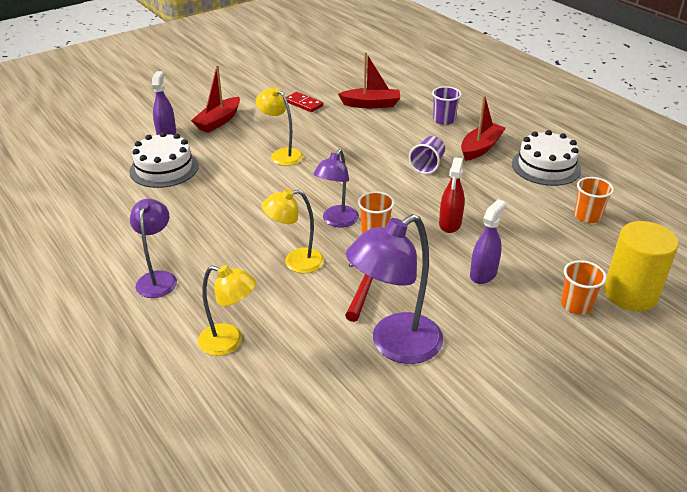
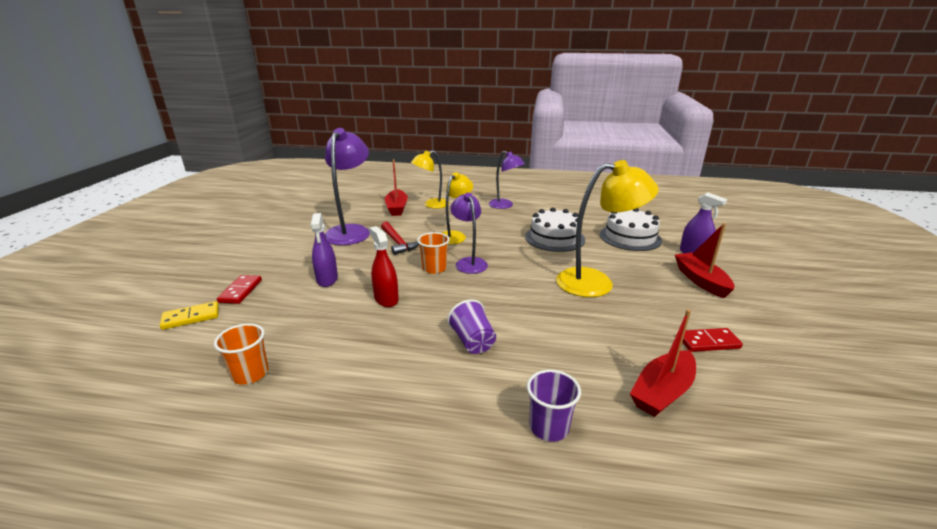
camera: 135 degrees right, 10 degrees down
yellow lamp [256,87,303,166] -> yellow lamp [556,160,659,297], size x1.59
red boat [461,95,506,161] -> red boat moved to [385,159,408,216]
white cake [512,130,581,186] -> white cake moved to [525,208,585,252]
orange cup [561,260,607,315] -> red domino [217,275,262,304]
yellow cylinder [604,221,678,311] -> yellow domino [160,301,219,330]

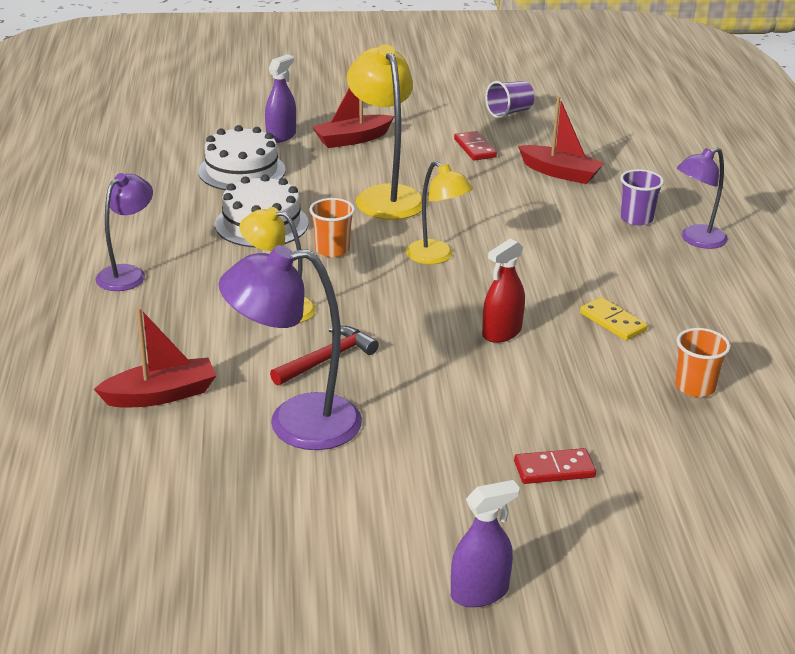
camera: 105 degrees left, 5 degrees up
yellow domino [160,301,219,330] -> yellow domino moved to [580,297,648,340]
purple spray bottle [311,213,338,287] -> purple spray bottle moved to [451,480,520,607]
yellow lamp [411,150,449,208] -> yellow lamp moved to [406,161,473,264]
orange cup [417,232,450,274] -> orange cup moved to [309,198,355,257]
purple cup [447,299,496,354] -> purple cup moved to [485,81,534,118]
purple lamp [451,193,488,274] -> purple lamp moved to [677,147,728,249]

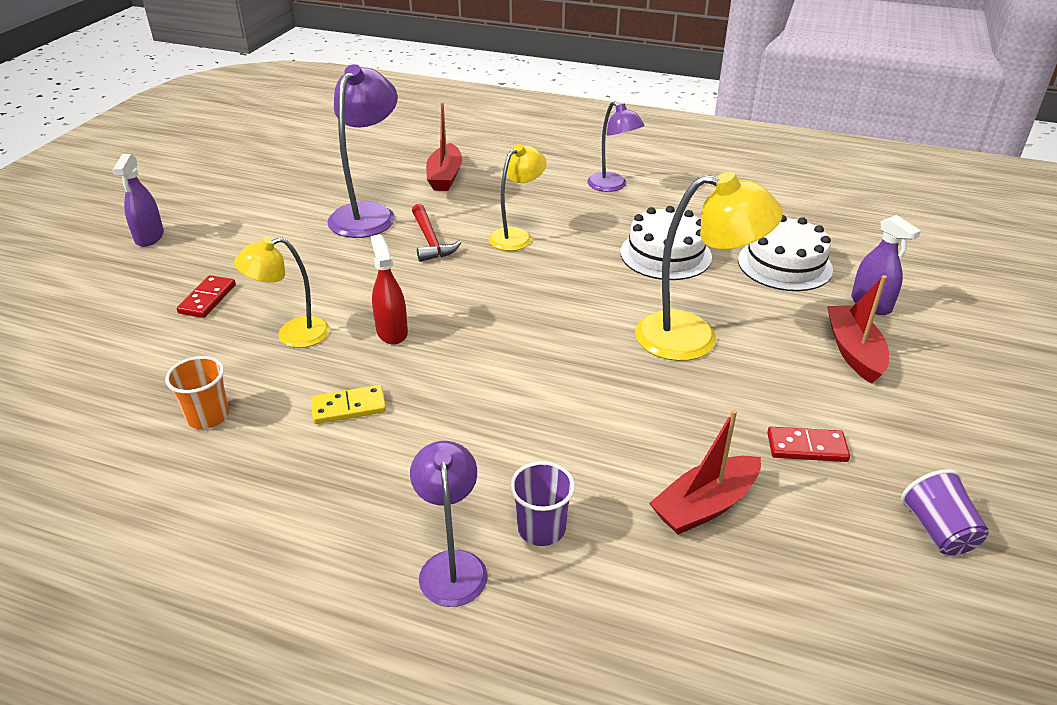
camera: 115 degrees right, 5 degrees up
orange cup [309,198,355,257] -> none
yellow lamp [406,161,473,264] -> yellow lamp moved to [234,237,330,348]

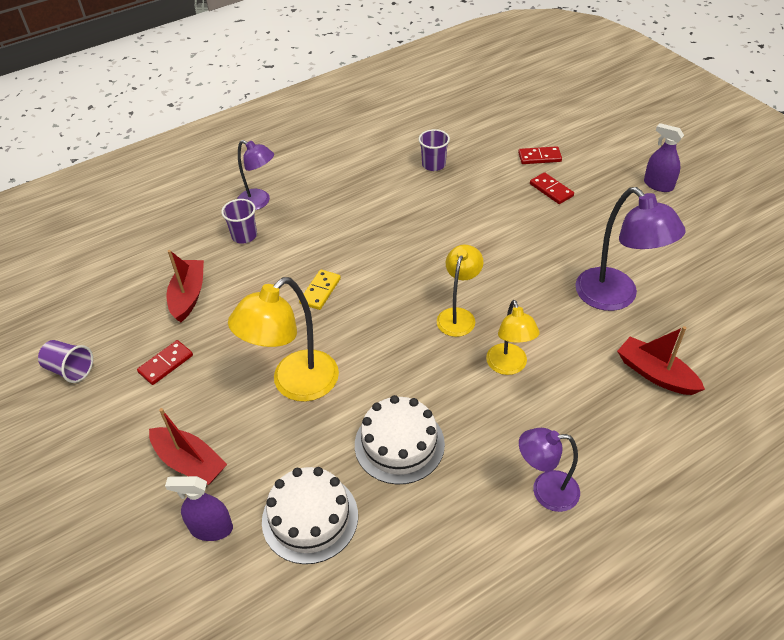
camera: 130 degrees right, 10 degrees up
orange cup [165,356,229,429] -> purple cup [419,129,450,171]
yellow lamp [234,237,330,348] -> yellow lamp moved to [437,245,483,337]
yellow domino [311,385,386,424] -> yellow domino moved to [299,270,341,310]
red spray bottle [371,234,408,345] -> none
red hammer [412,204,461,262] -> none
none -> red domino [518,146,562,164]

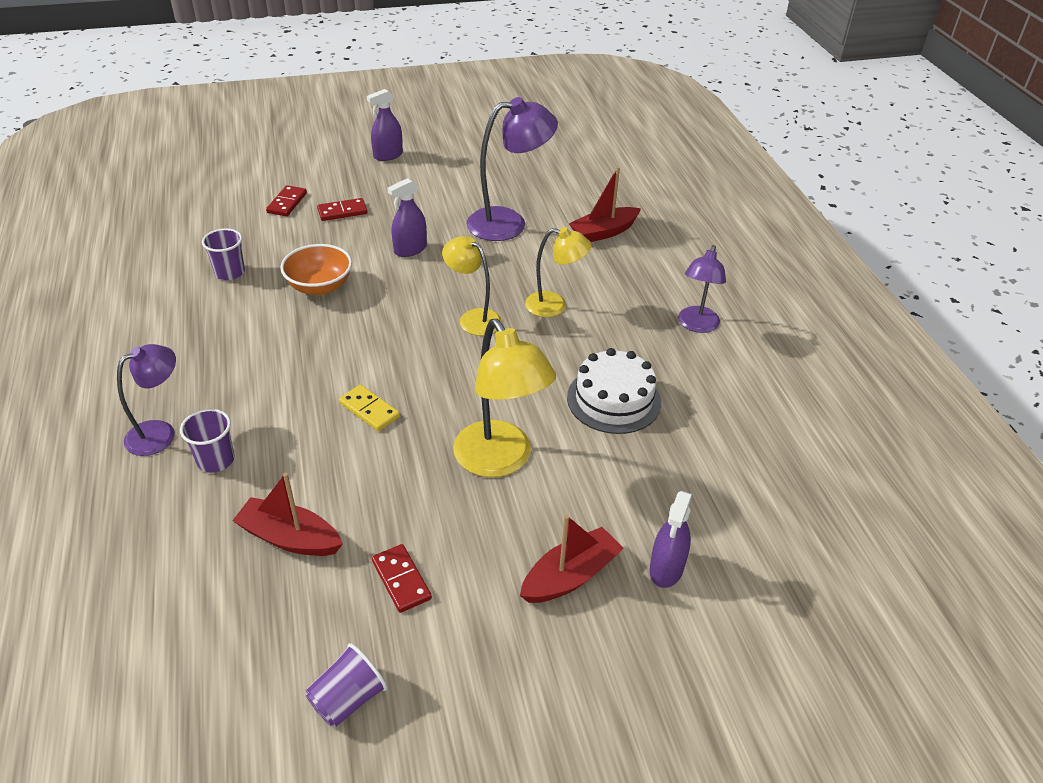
camera: 75 degrees left, 5 degrees down
white cake [262,467,358,564] -> none
none -> orange bowl [280,244,352,295]
none -> purple spray bottle [387,178,427,257]

